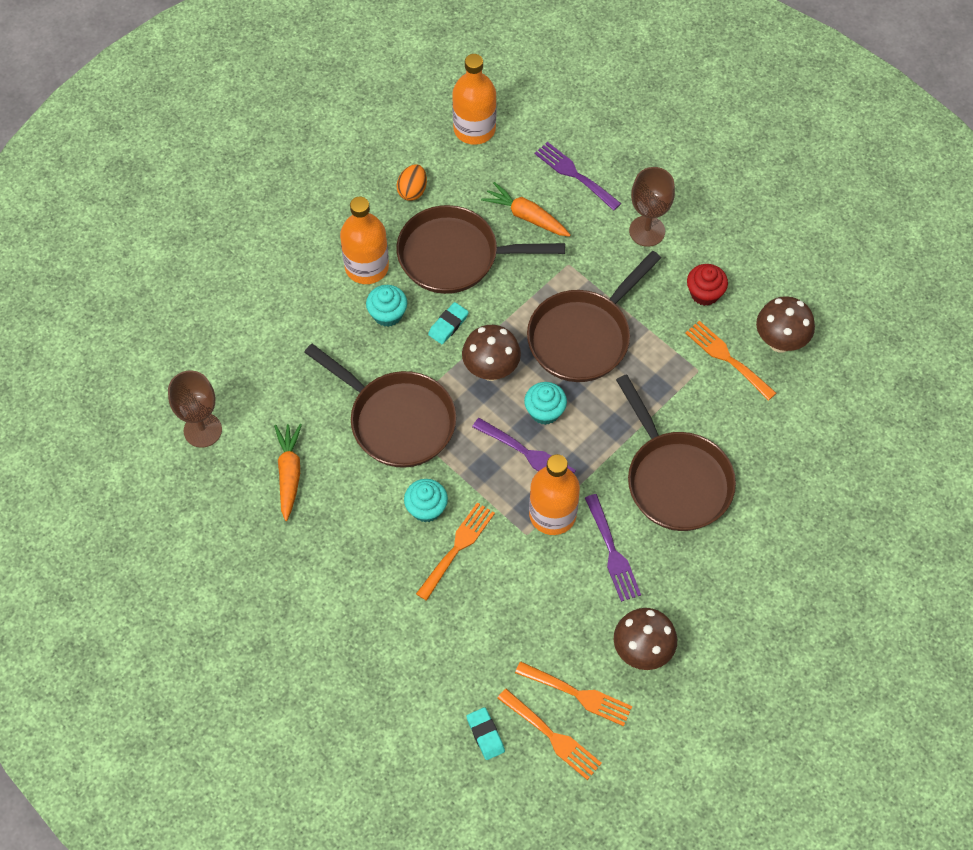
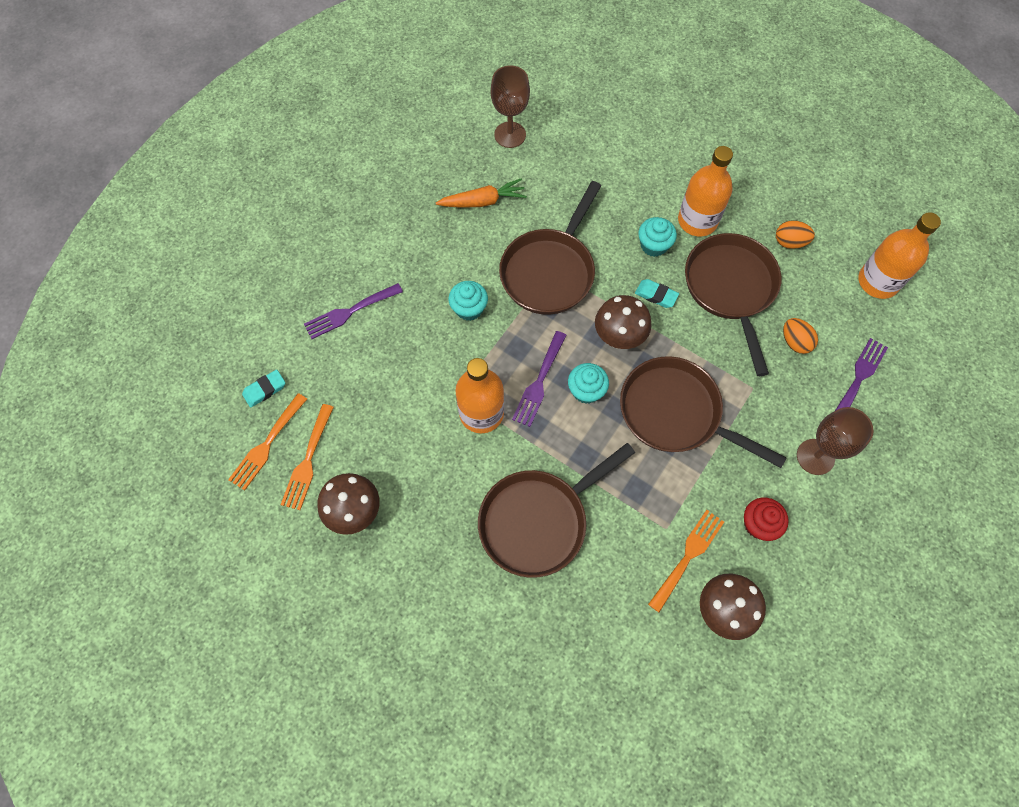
camera: 80 degrees right, 5 degrees up
orange fork [416,502,495,601] -> none
orange carrot [481,182,571,237] -> orange egg [783,318,818,354]
purple fork [585,494,641,602] -> purple fork moved to [304,283,403,339]

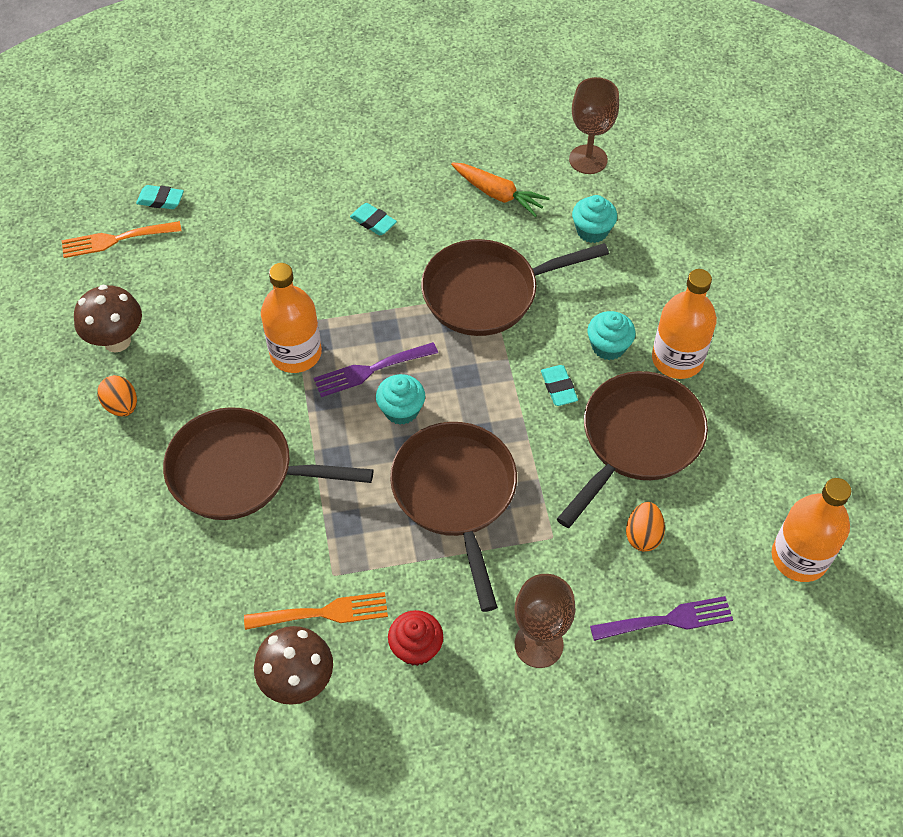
camera: 45 degrees right, 10 degrees down
orange fork [281,404,334,510] -> none
purple fork [304,283,403,339] -> none
turquoise cupcake [448,281,488,321] -> turquoise cupcake moved to [572,195,617,243]
brown mushroom [595,295,652,349] -> none
orange egg [776,220,815,249] -> orange egg moved to [97,375,137,416]
none -> turquoise eraser [350,203,397,235]

